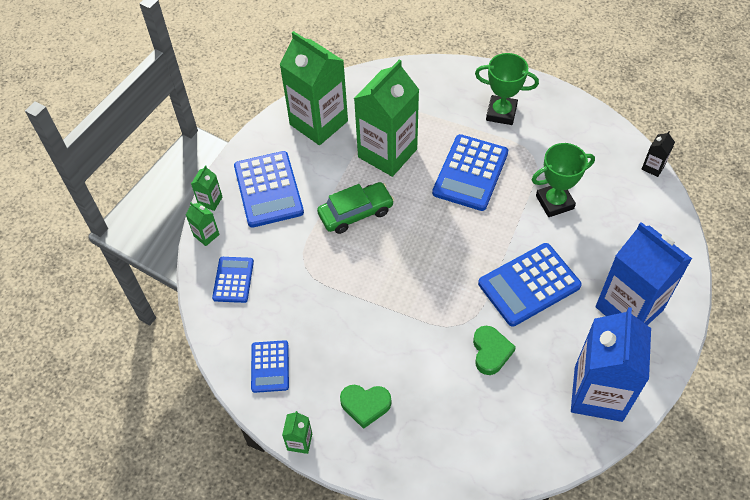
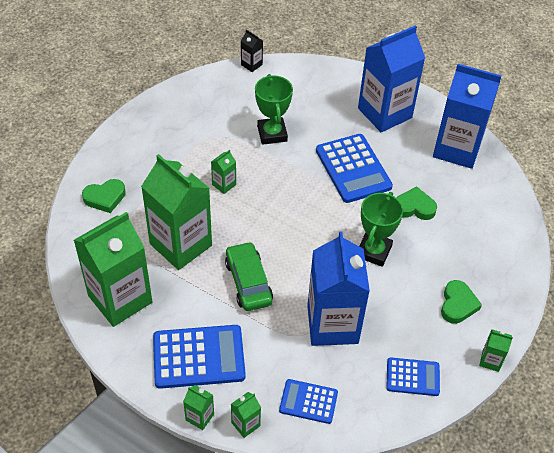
camera: 85 degrees left, 5 degrees down
blue calculator [432,134,508,211] -> green carton [211,150,236,194]
green trophy [475,53,539,125] -> green trophy moved to [359,192,403,267]
none -> green heart [82,179,126,213]
none -> blue carton [307,231,370,346]

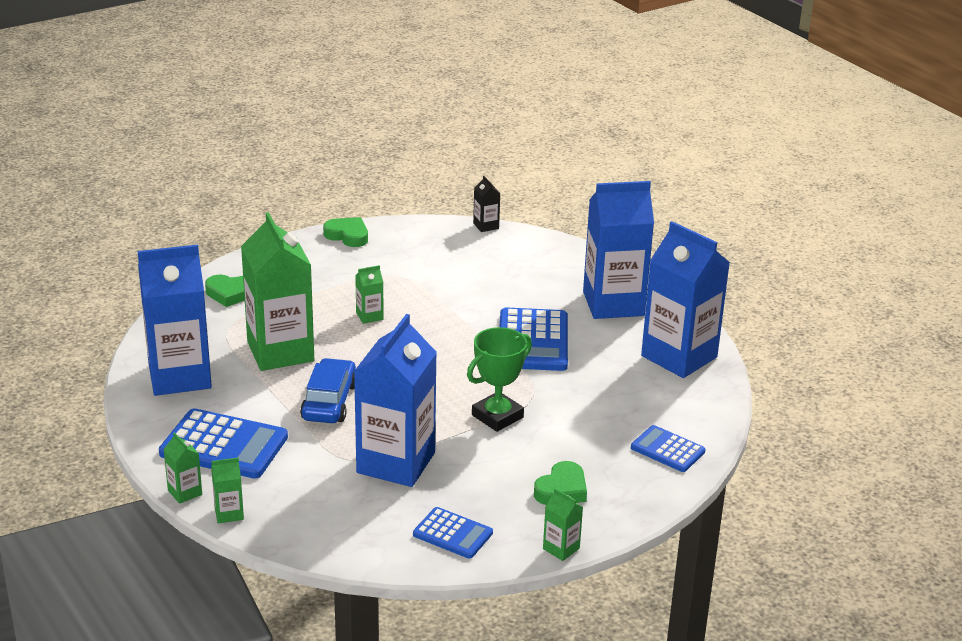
camera: 25 degrees right, 20 degrees down
green carton [74,212,152,327] -> blue carton [138,245,212,396]
green car [225,242,273,311] -> blue car [300,358,356,423]
green trophy [255,74,293,145] -> none
blue calculator [279,379,338,424] -> blue calculator moved to [631,425,706,472]
green heart [397,186,437,220] -> green heart moved to [323,217,368,247]

